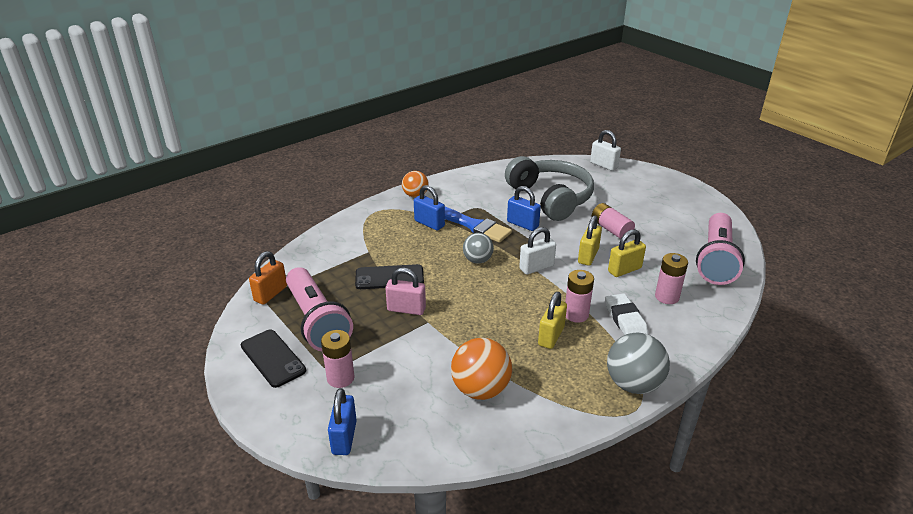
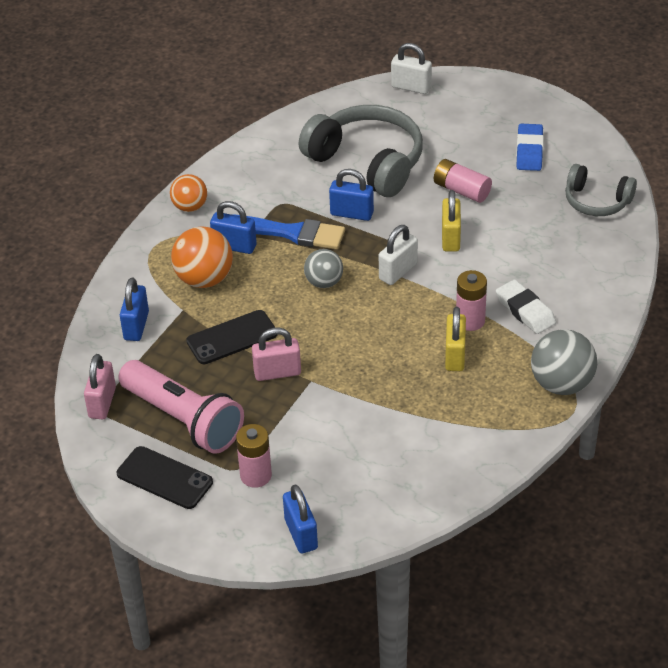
camera: 20 degrees left, 10 degrees up
orange padlock [249,251,287,305] -> pink padlock [84,354,116,419]
orange ball [451,338,512,400] -> orange ball moved to [171,227,233,288]
yellow padlock [608,229,646,277] -> none
pink battery [655,253,688,304] -> none
pink flashlight [696,213,745,285] -> grey headphones [565,164,637,216]
none -> blue padlock [120,277,149,341]
none -> blue eraser [516,124,544,171]

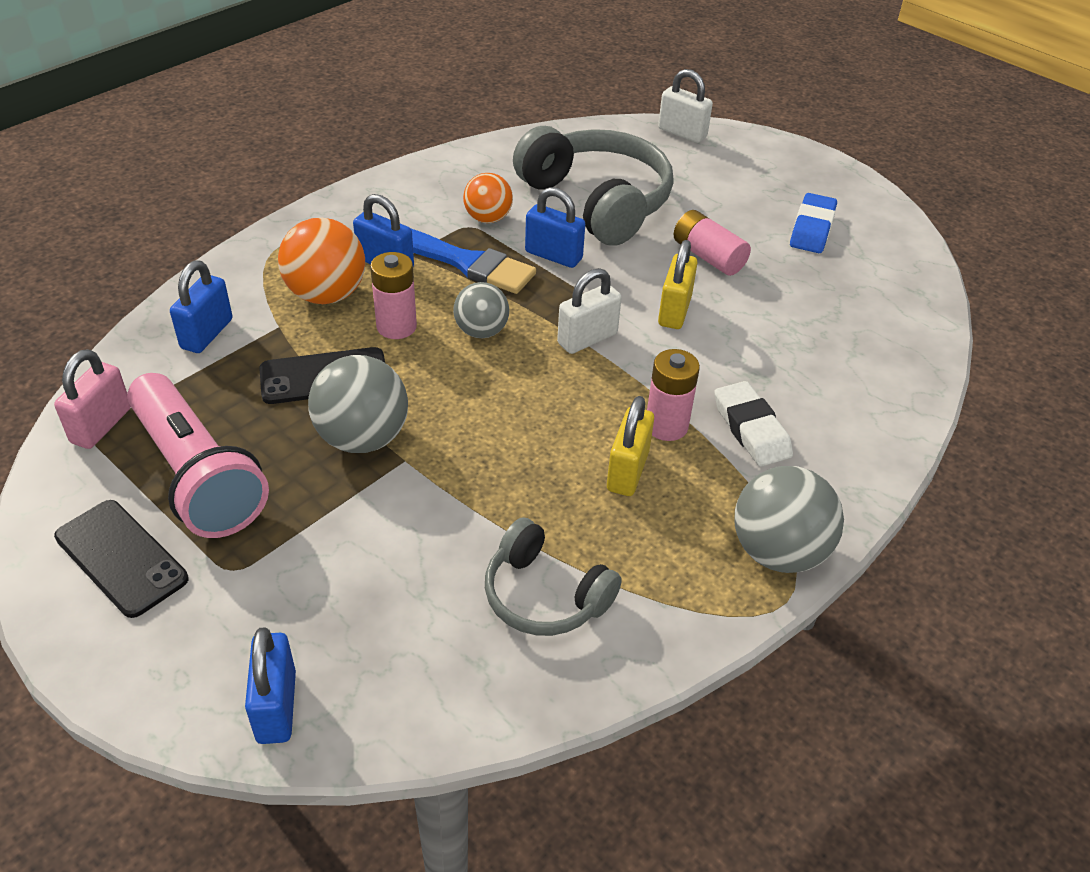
camera: 10 degrees right, 0 degrees up
orange ball [170,174,207,212] -> orange ball moved to [463,173,513,223]
pink battery [236,424,272,488] -> pink battery moved to [370,252,417,339]
pink padlock [252,328,301,381] -> grey ball [308,355,408,453]
grey headphones [565,164,637,216] -> grey headphones moved to [485,517,622,636]

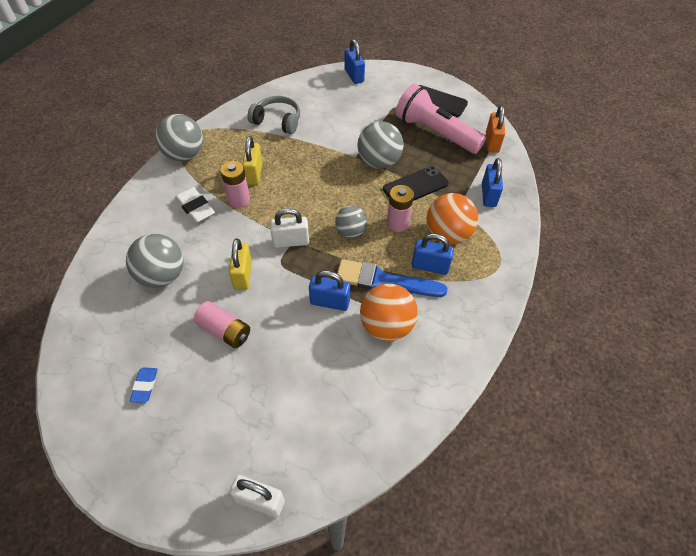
camera: 165 degrees right, 10 degrees up
pink padlock [54,349,131,449] -> orange padlock [486,105,505,153]
orange ball [463,173,513,223] -> orange ball [360,283,418,341], size x1.56
grey headphones [513,126,674,246] -> none
white padlock [557,268,622,354] -> white padlock turned 45 degrees clockwise [270,208,309,248]
blue eraser [790,193,837,253] -> blue eraser [130,367,158,403], size x0.63
none -> grey ball [126,234,184,288]

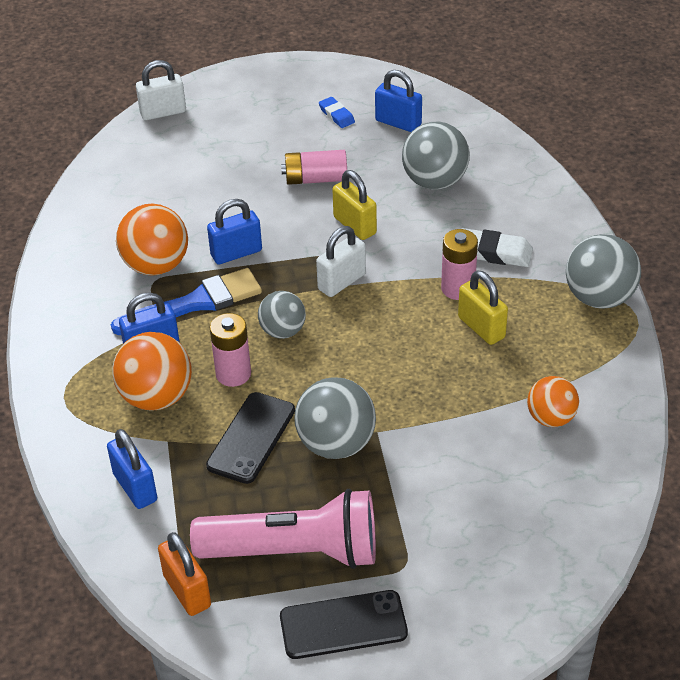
camera: 145 degrees right, 10 degrees down
grey headphones [247,96,300,134] -> orange ball [527,376,579,427]
blue padlock [345,39,365,84] -> blue padlock moved to [375,70,422,132]

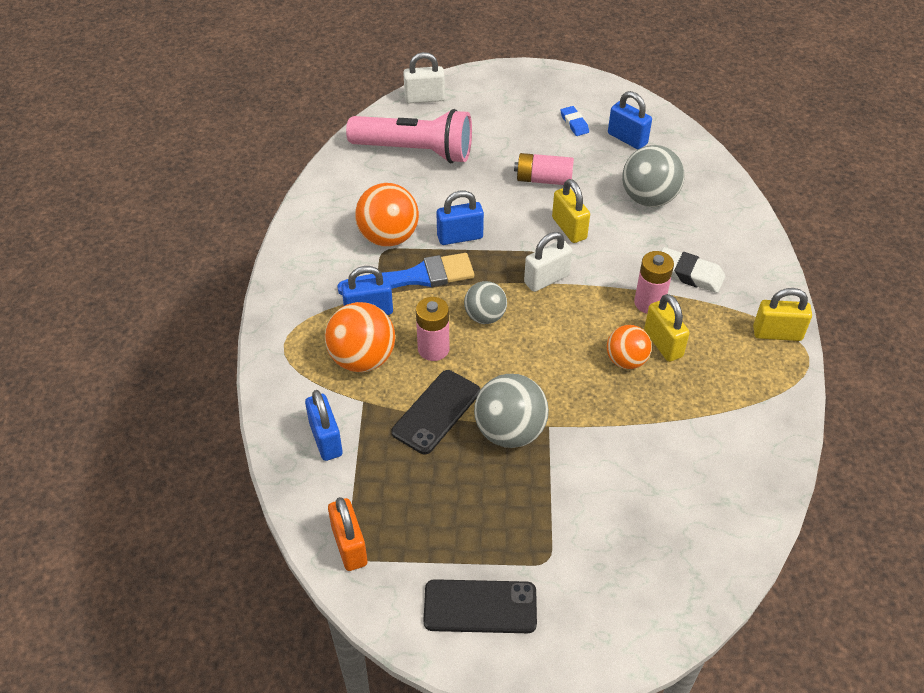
camera: 10 degrees right, 5 degrees up
pink flashlight [190,489,376,569] -> pink flashlight moved to [346,109,472,163]
orange ball [527,376,579,427] -> orange ball moved to [607,325,652,369]
grey ball [566,234,641,309] -> yellow padlock [753,288,812,341]

